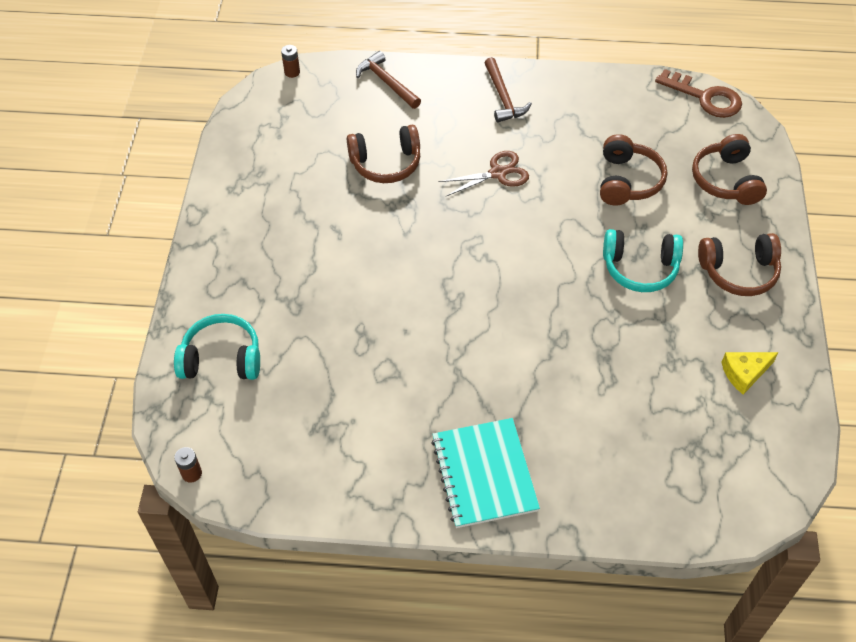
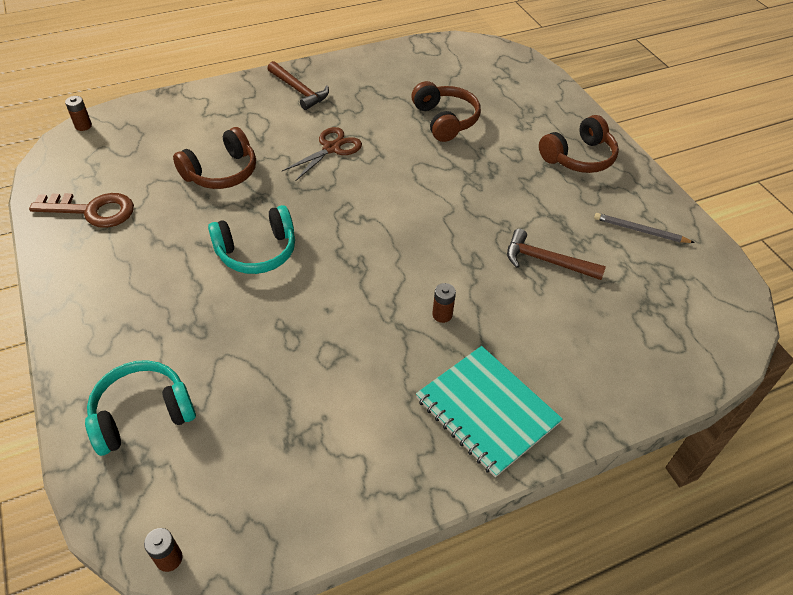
camera: 30 degrees left, 5 degrees down
brown hammer [356,51,421,109] -> brown hammer moved to [507,229,606,280]
turquoise headphones [603,229,683,292] -> turquoise headphones moved to [208,205,295,274]
brown key [655,69,742,118] -> brown key moved to [29,193,134,228]
brown headphones [692,134,767,205] -> none
yellow cheese [721,352,779,395] -> grey pencil [594,213,695,243]
none -> brown battery [432,283,456,323]

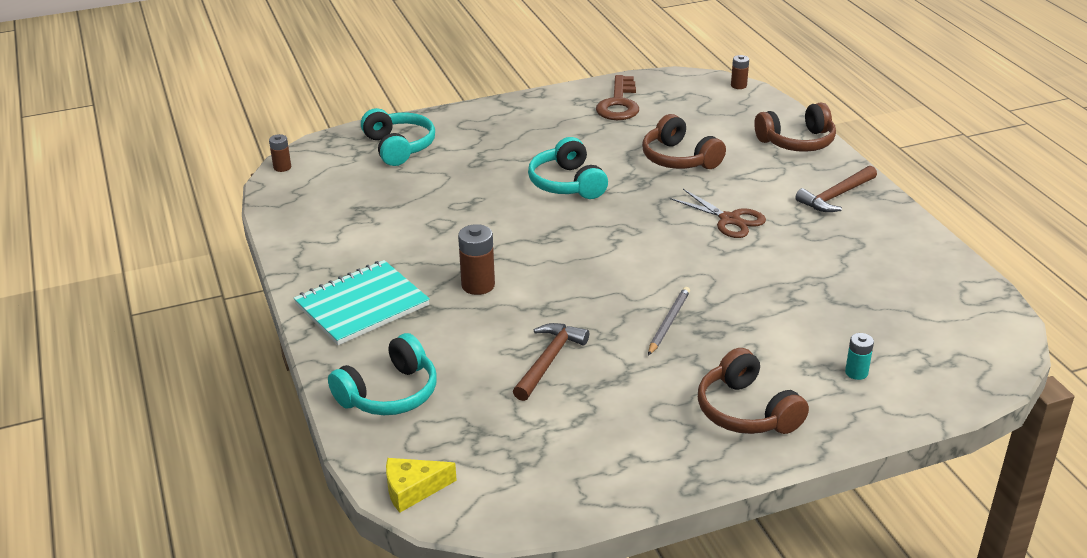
camera: 95 degrees right, 15 degrees down
brown headphones [411,81,481,142] -> brown headphones moved to [754,102,836,152]
brown battery [432,283,456,323] -> brown battery [458,224,495,295], size x1.63
grey pencil [594,213,695,243] -> grey pencil moved to [648,287,690,356]
none -> turquoise headphones [328,333,437,415]
none -> yellow cheese [386,458,457,513]
none -> turquoise battery [845,333,874,380]

